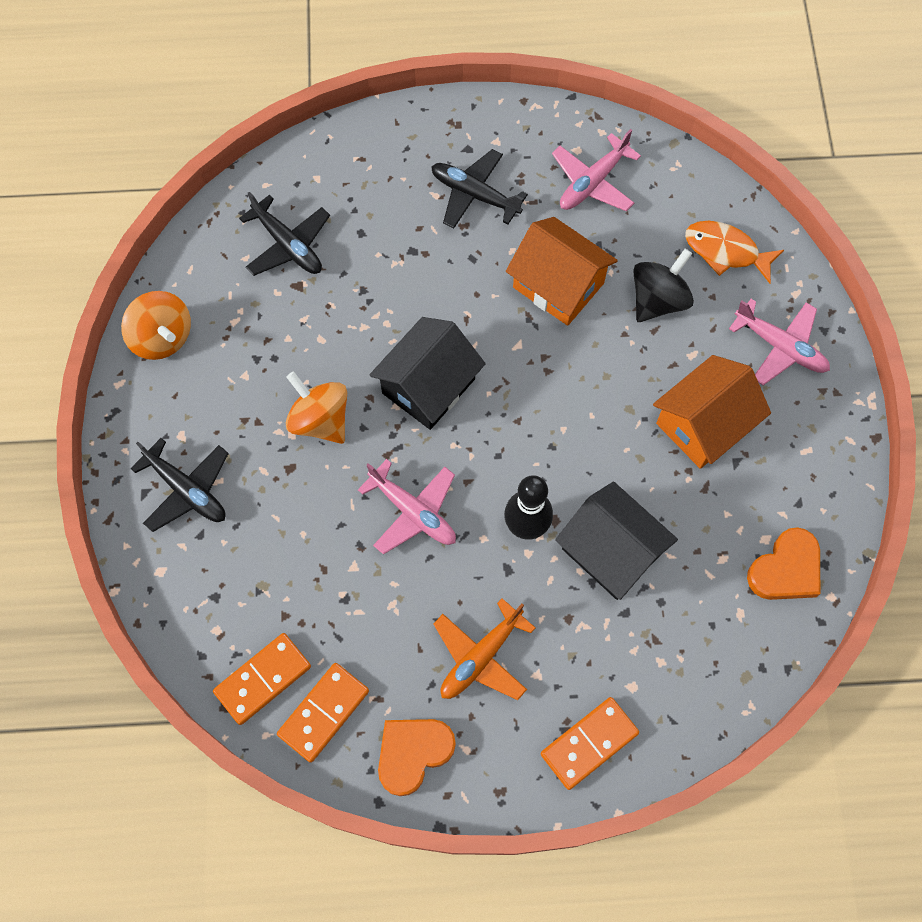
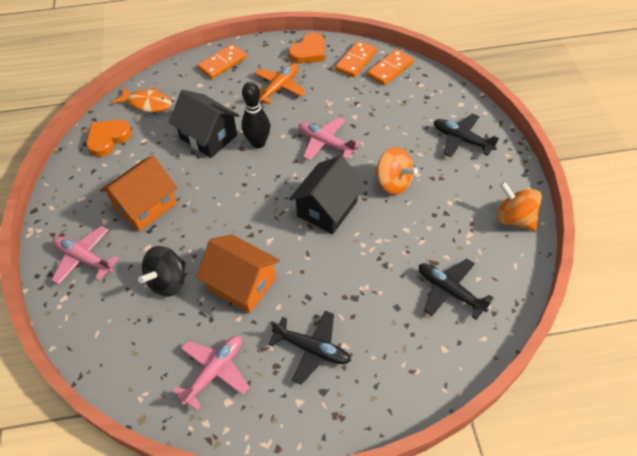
camera: 175 degrees right, 15 degrees down
orange fish [685,221,784,283] -> orange fish moved to [112,87,172,112]

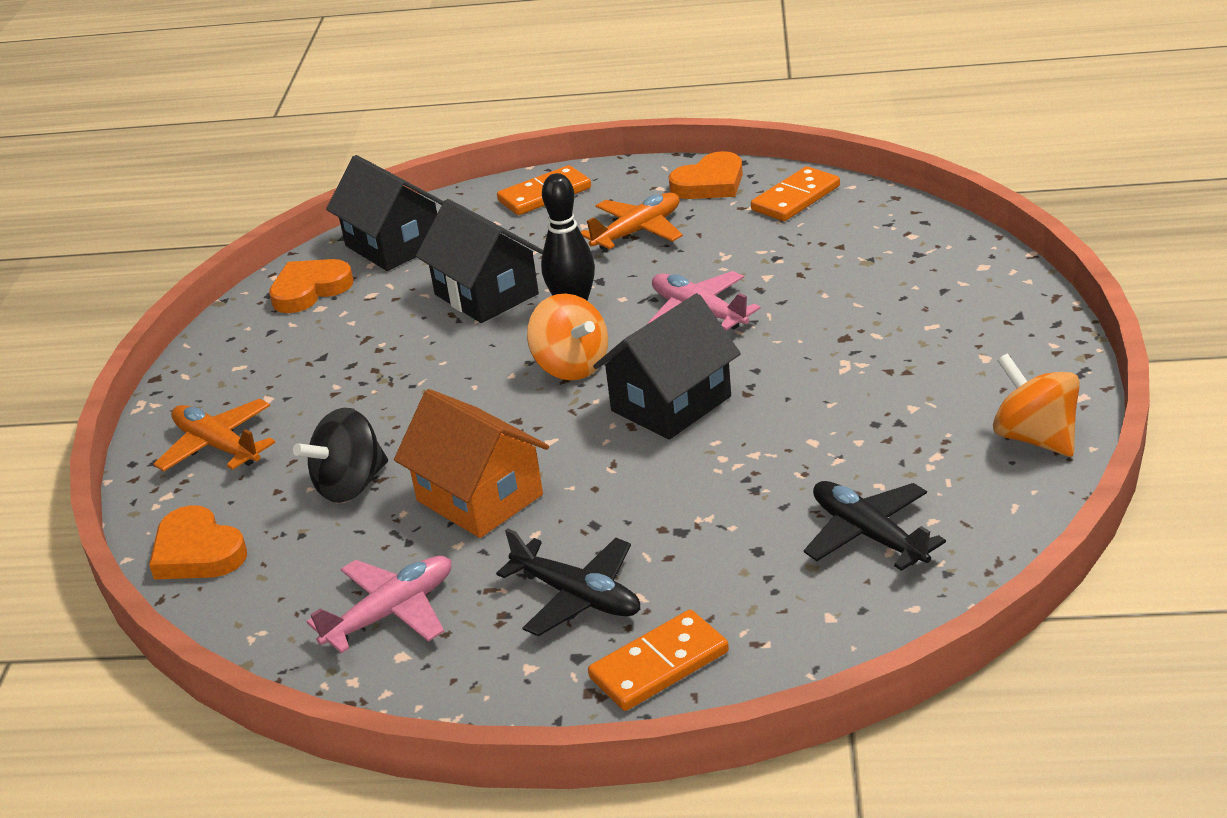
camera: 15 degrees right, 20 degrees down
pink plane [52,226,119,284] -> orange plane [154,399,276,472]
orange house [100,156,177,231] -> none
orange fish [112,87,172,112] -> black house [326,155,444,271]
orange domino [367,49,414,86] -> orange domino moved to [588,610,729,711]
orange spinning top [375,147,418,194] -> orange spinning top moved to [527,294,608,380]
black plane [434,113,499,157] -> none
none -> orange heart [149,505,247,580]

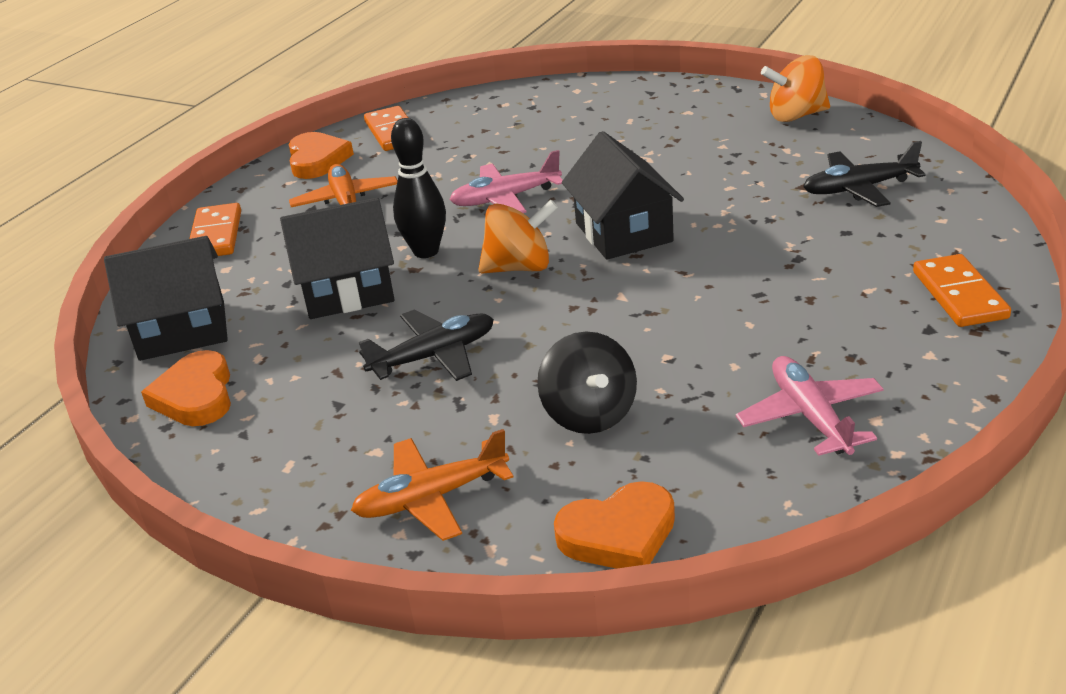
camera: 65 degrees left, 0 degrees up
orange house [394,389,549,538] -> none
black plane [496,528,640,636] -> black plane moved to [359,309,494,381]

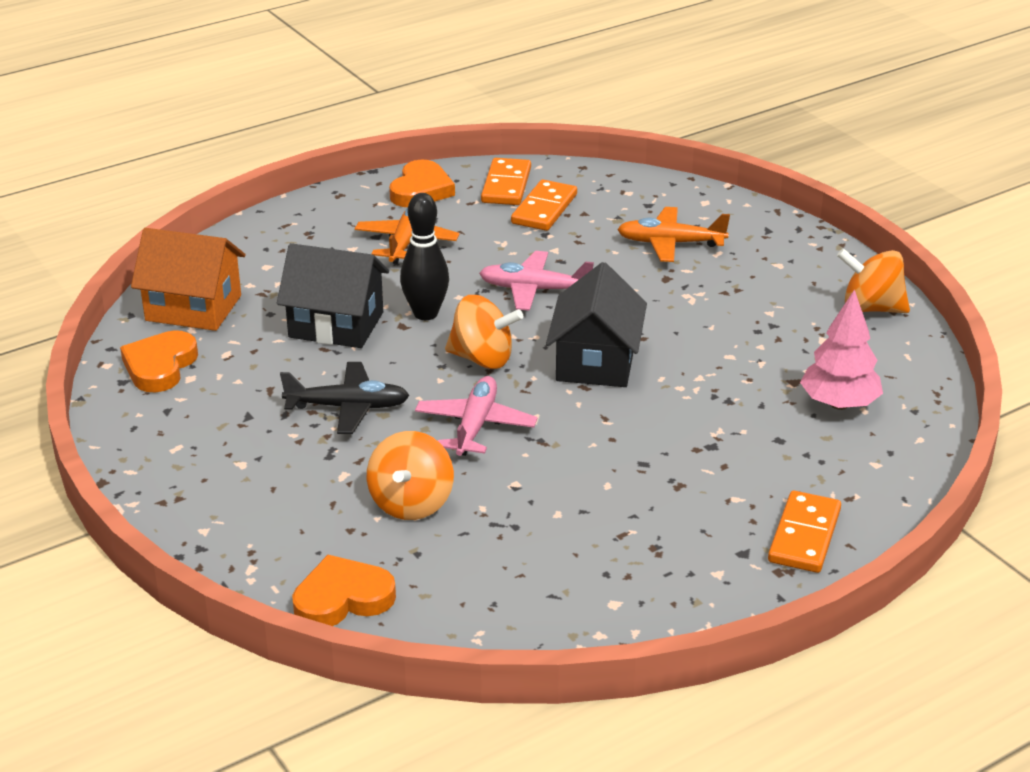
camera: 25 degrees right, 0 degrees up
black house [104,236,228,361] -> orange house [131,228,246,331]
orange domino [189,203,241,256] -> orange domino moved to [511,180,577,231]
orange plane [351,429,513,541] -> orange plane moved to [617,207,730,262]
black spinning top [537,332,637,434] -> orange spinning top [367,431,454,520]
orange heart [554,481,675,569] -> orange heart turned 150 degrees clockwise [292,555,396,626]
pink plane [736,356,884,456] -> pink plane moved to [415,376,538,456]
black plane [803,141,926,207] -> pink tree [800,289,883,410]

